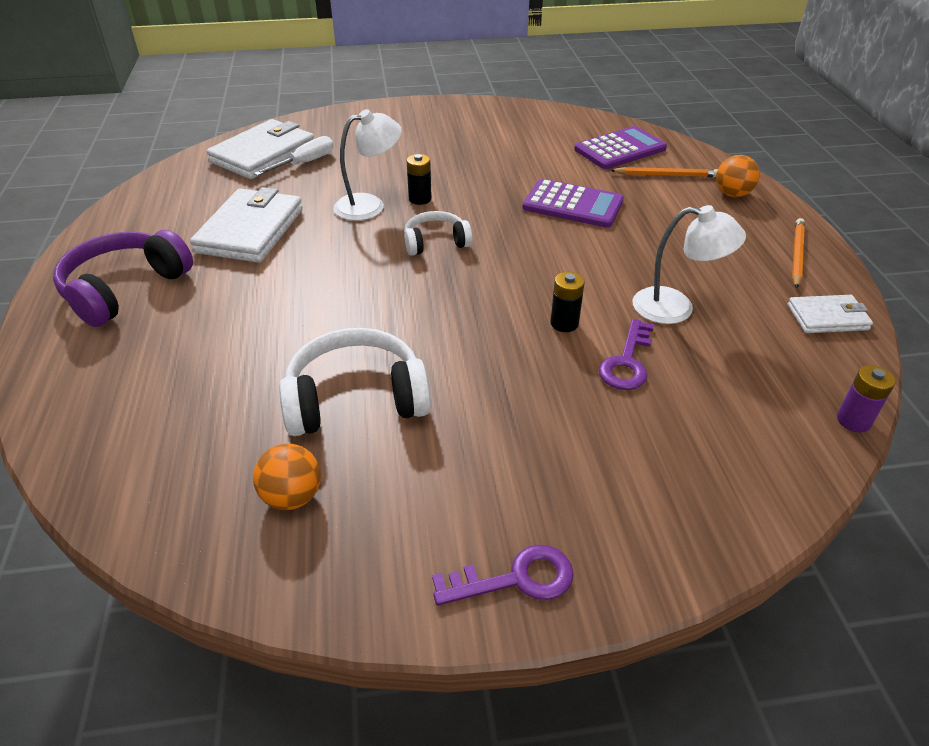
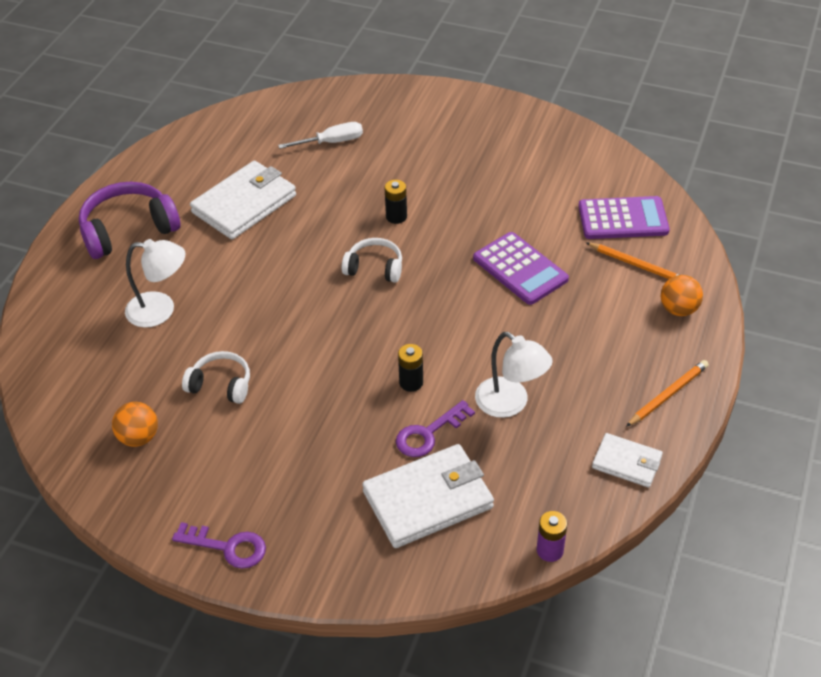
camera: 30 degrees right, 5 degrees up
white wallet [206,119,314,179] -> white wallet moved to [362,444,494,548]
white headphones [279,328,431,436] -> white headphones [182,351,250,404], size x0.60
white lamp [334,109,402,221] -> white lamp moved to [125,239,185,327]

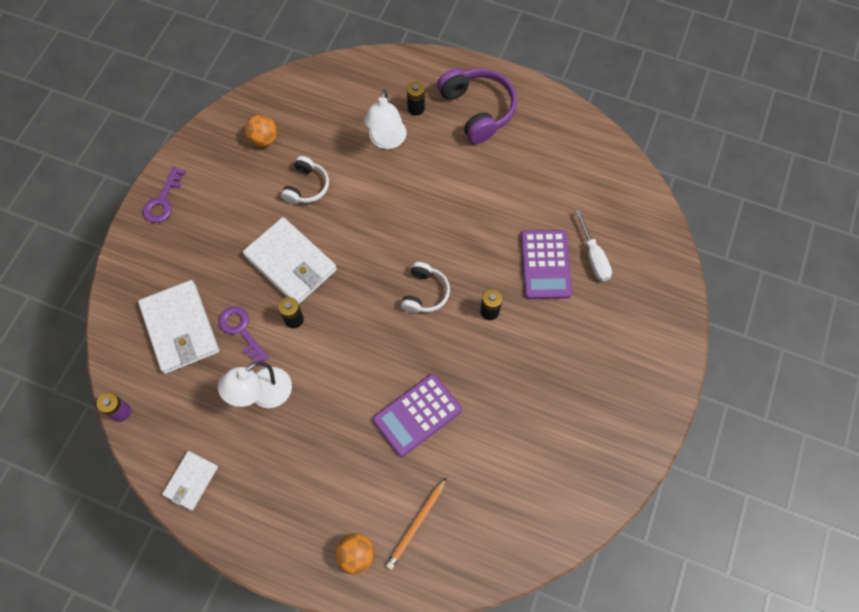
camera: 90 degrees right, 20 degrees up
white wallet [190,160,296,239] -> white wallet moved to [243,217,337,304]
purple calculator [578,196,670,239] -> purple calculator moved to [521,230,572,299]
orange pencil [626,360,709,427] -> none
none -> black battery [407,81,425,116]

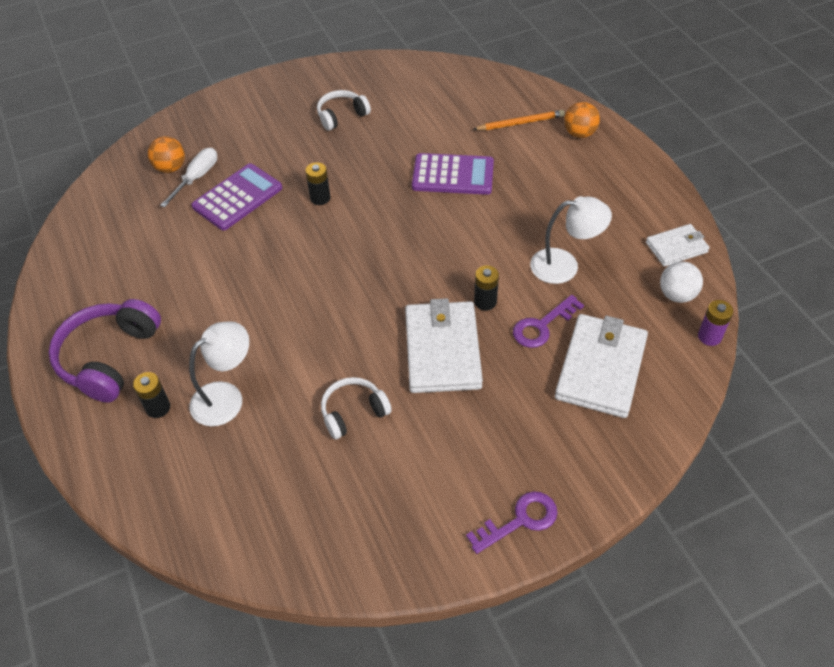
camera: 135 degrees left, 15 degrees down
purple key [219,306,269,363] -> purple key turned 45 degrees clockwise [513,295,584,348]
orange ball [245,115,277,147] -> orange ball moved to [148,136,185,173]
white headphones [401,262,450,313] -> white headphones moved to [317,90,371,131]
none -> white ball [660,261,703,303]

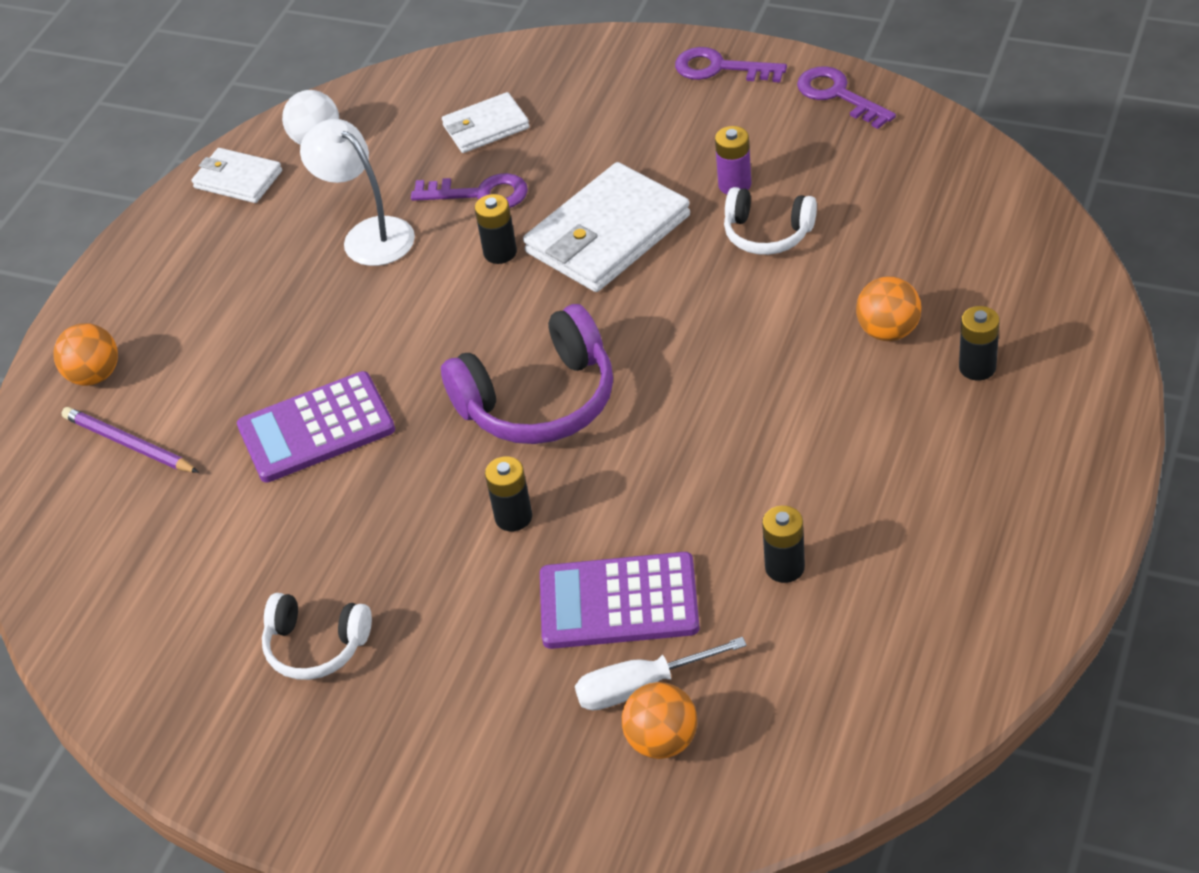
camera: 130 degrees left, 5 degrees down
purple headphones [49,299,161,403] -> purple headphones moved to [441,304,613,444]
white lamp [189,321,249,426] -> orange ball [856,276,922,341]
purple calculator [412,153,494,195] -> purple calculator turned 75 degrees counterclockwise [237,371,395,483]
orange pencil [473,110,565,130] -> purple pencil [62,407,199,473]
white wallet [555,314,648,418] -> white wallet [442,92,530,153], size x0.56
purple battery [698,300,733,346] -> purple battery moved to [715,126,752,194]
none -> black battery [762,506,805,583]
none -> purple key [797,66,896,129]

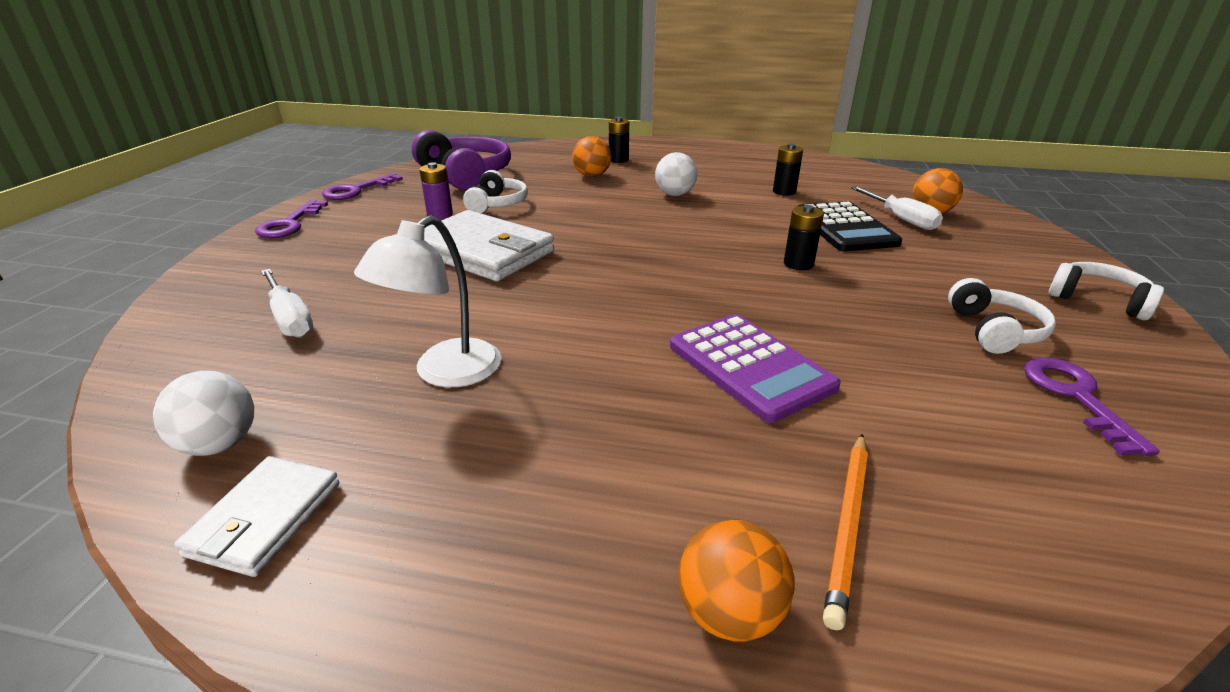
camera: 105 degrees left, 15 degrees down
purple pencil [62,407,199,473] -> orange pencil [823,434,868,630]
purple key [411,173,528,208] -> purple key moved to [1024,358,1160,456]
purple headphones [441,304,613,444] -> purple headphones moved to [412,130,511,190]
white wallet [442,92,530,153] -> white screwdriver [261,269,313,337]
black battery [475,194,517,264] -> none
purple calculator [540,552,700,649] -> black calculator [796,201,902,251]
none -> white ball [655,152,697,196]
none -> white headphones [1049,262,1164,320]

